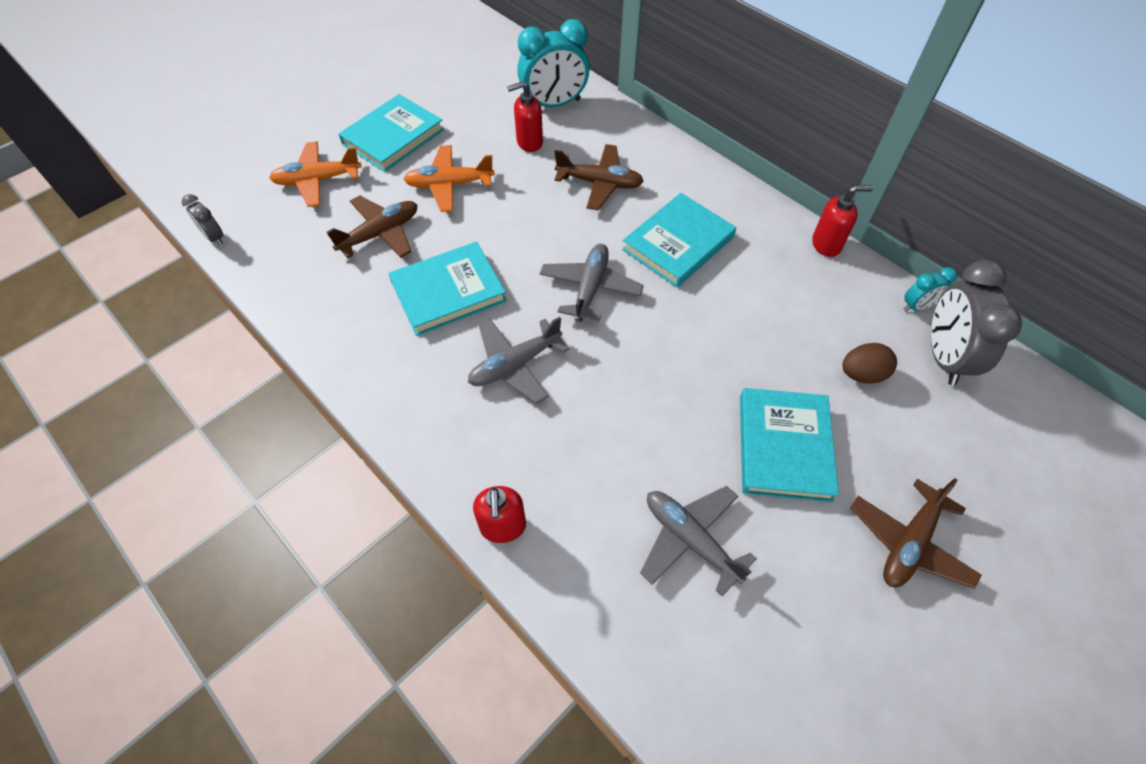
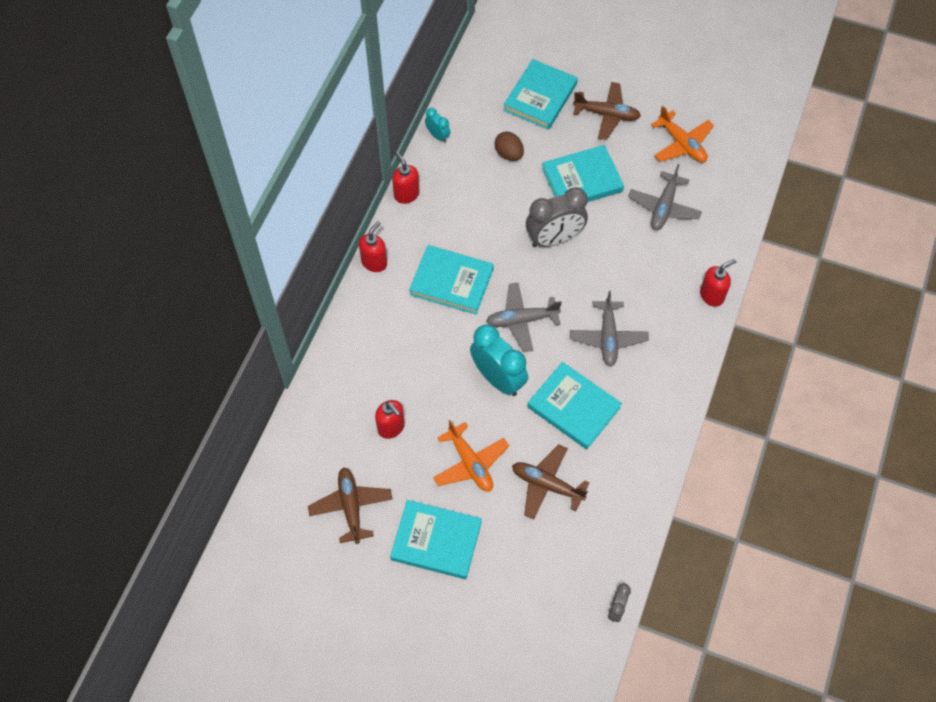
camera: 115 degrees left, 5 degrees up
orange plane [269,141,362,207] -> orange plane moved to [651,106,714,162]
grey plane [468,317,569,404] -> grey plane turned 60 degrees clockwise [570,291,649,367]
turquoise clock [517,19,590,107] -> turquoise clock moved to [470,324,528,396]
brown plane [554,144,644,210] -> brown plane moved to [308,467,392,544]
grey clock [931,260,1022,386] -> grey clock moved to [526,187,588,247]
none -> red soap dispenser [359,221,387,272]
none -> turquoise book [503,59,578,130]

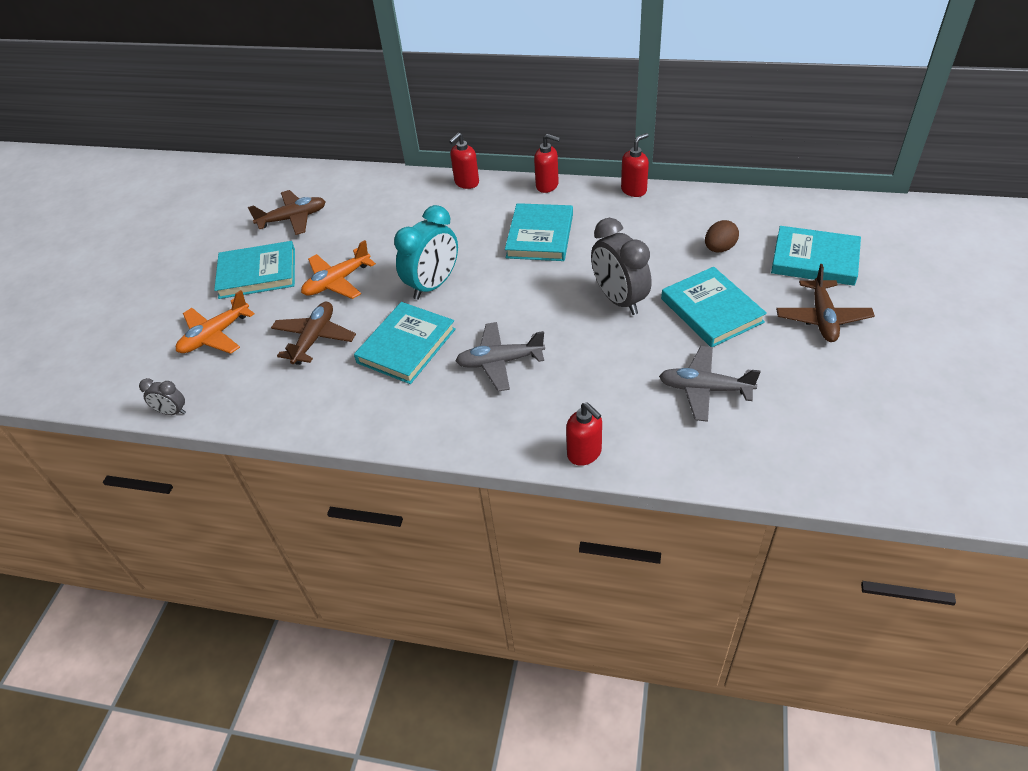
camera: 85 degrees right, 15 degrees down
red soap dispenser [375,400,405,439] -> red soap dispenser moved to [449,132,479,189]
turquoise book [390,500,482,579] -> turquoise book turned 75 degrees clockwise [214,241,295,299]
turquoise clock [425,108,450,143] -> none
grey plane [486,283,562,352] -> none
orange plane [651,106,714,162] -> orange plane moved to [176,290,255,354]

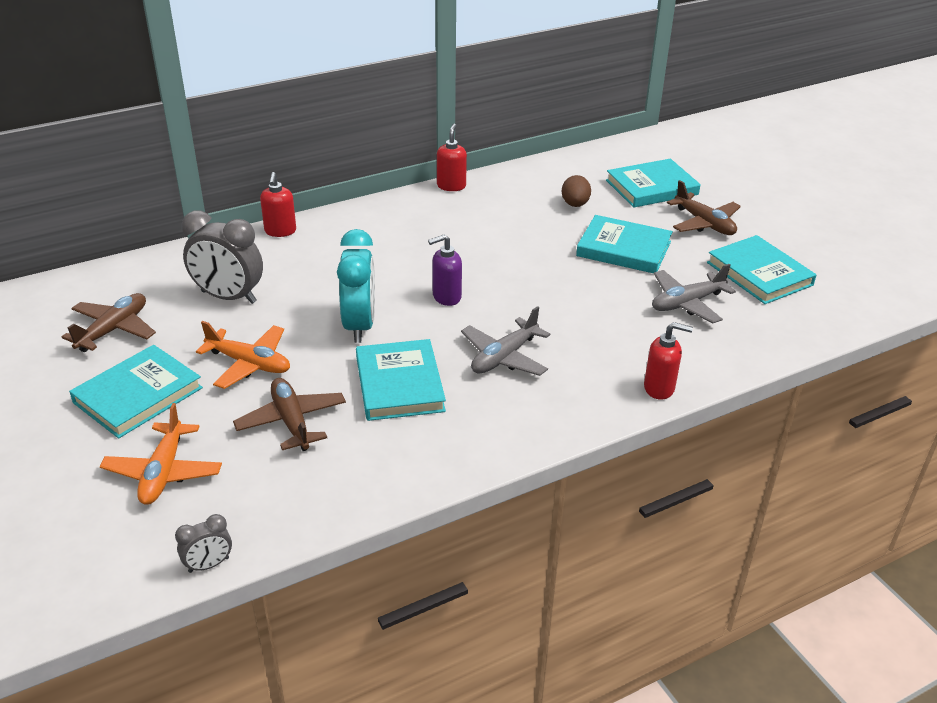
camera: 45 degrees left, 10 degrees down
orange plane [301,240,376,299] -> orange plane turned 75 degrees counterclockwise [196,321,290,389]
turquoise book [505,203,573,261] -> turquoise book moved to [707,235,817,304]
red soap dispenser [534,134,560,193] -> none
grey clock [591,218,651,315] -> grey clock moved to [182,211,263,304]
none -> purple soap dispenser [428,234,462,306]

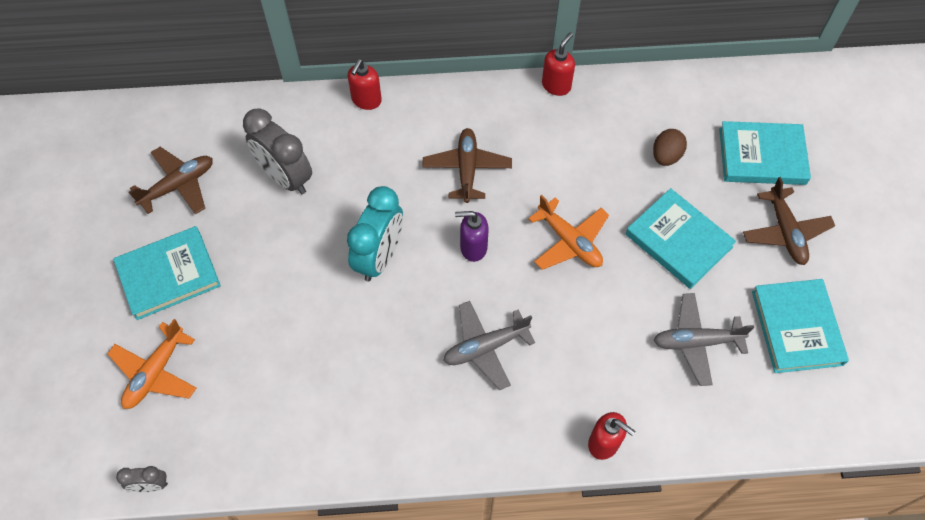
camera: 25 degrees right, 25 degrees up
orange plane [196,321,290,389] -> orange plane moved to [528,195,609,270]
brown plane [233,378,346,451] -> brown plane moved to [422,128,512,203]
turquoise book [356,339,446,421] -> none

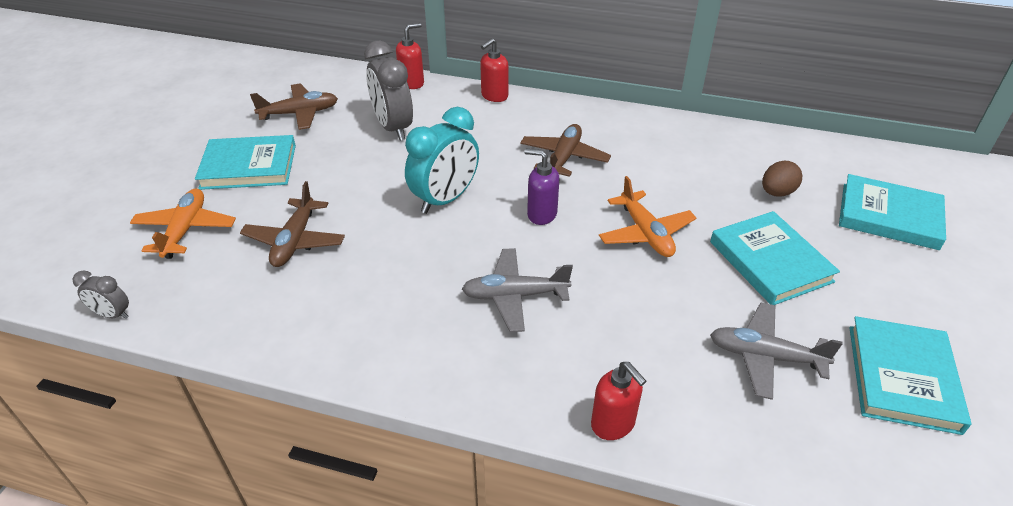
camera: 20 degrees right, 20 degrees down
orange plane [107,319,196,409] -> orange plane turned 135 degrees clockwise [130,188,236,259]
red soap dispenser [542,32,575,96] -> red soap dispenser moved to [396,23,424,89]
brown plane [743,177,835,265] -> brown plane moved to [240,181,345,267]

